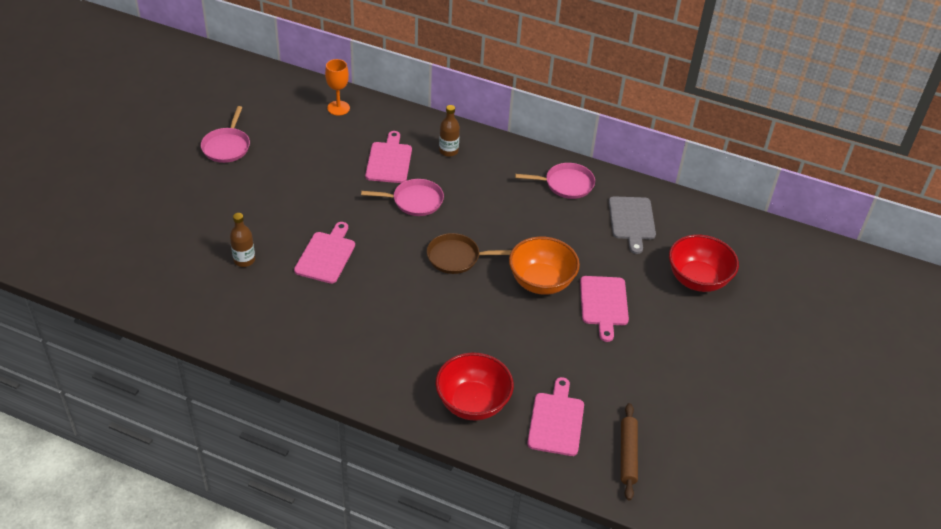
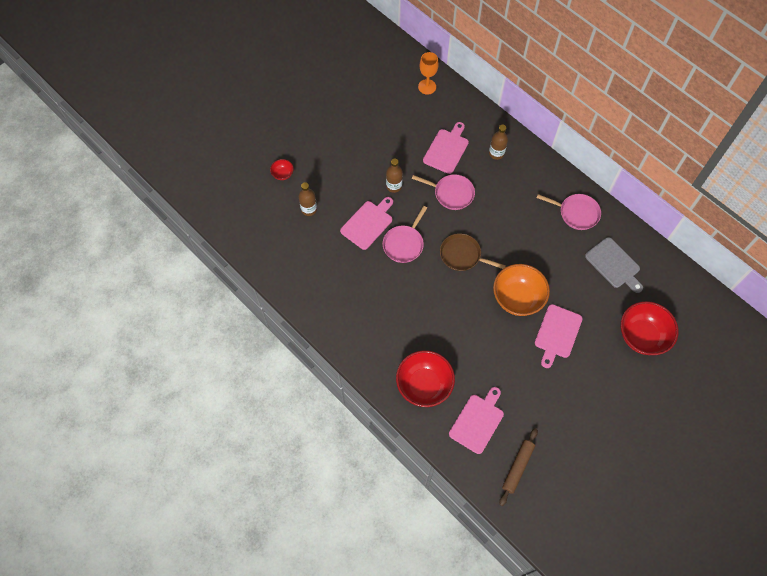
camera: 25 degrees right, 20 degrees up
pink pan [201,106,250,163] -> pink pan moved to [383,206,427,263]
grey cutting board [609,196,656,254] -> grey cutting board turned 60 degrees counterclockwise [585,237,643,293]
none -> red bowl [270,159,294,180]
none -> brown bottle [386,158,403,193]

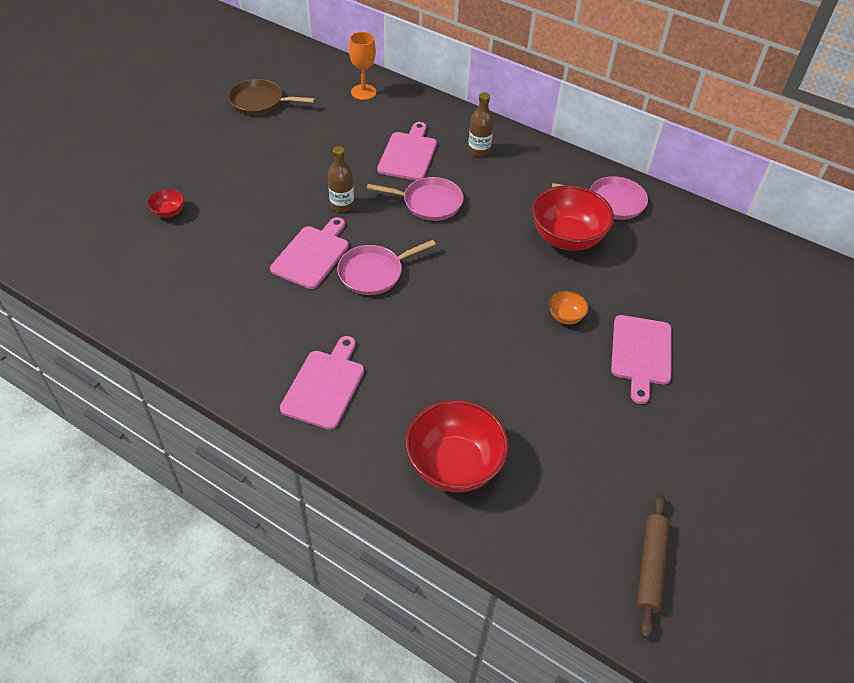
camera: 15 degrees left, 15 degrees down
brown bottle [299,182,317,216] -> none
pink pan [383,206,427,263] -> pink pan turned 45 degrees clockwise [337,240,436,295]
brown pan [440,233,506,271] -> brown pan moved to [228,79,315,115]
pink cutting board [449,387,504,454] -> pink cutting board moved to [280,336,364,430]
orange bowl [493,264,550,316] -> orange bowl [549,291,588,324], size x0.45
grey cutting board [585,237,643,293] -> none
red bowl [621,301,679,355] -> red bowl moved to [532,185,614,251]

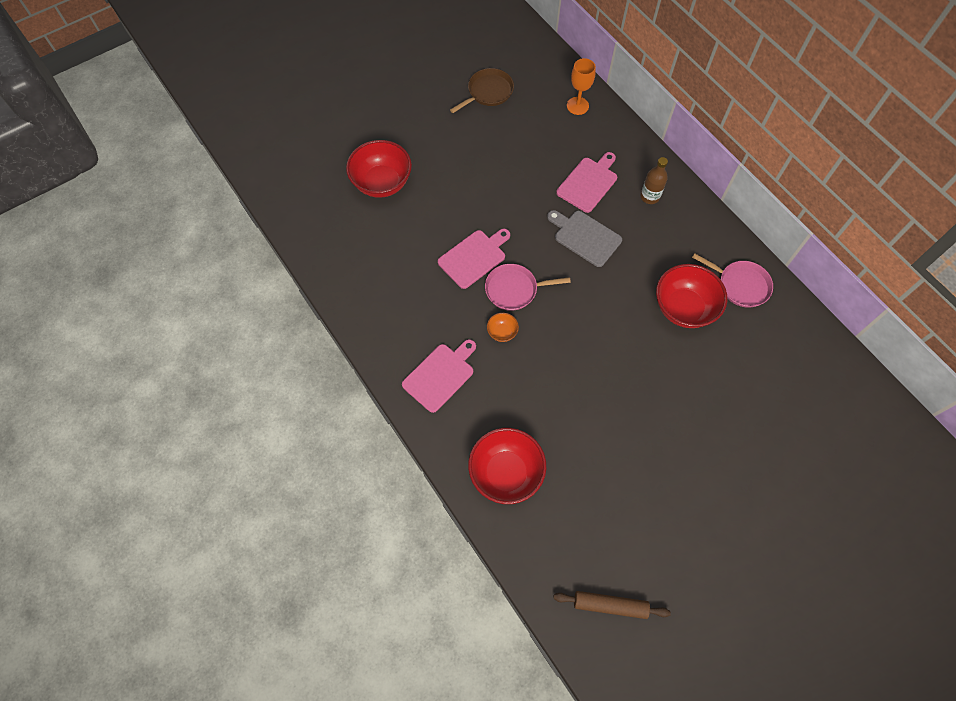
camera: 25 degrees right, 15 degrees up
red bowl [147,189,184,218] -> red bowl [346,140,412,198], size x2.20
brown pan [228,79,315,115] -> brown pan turned 105 degrees clockwise [450,68,514,113]
brown bottle [328,146,354,212] -> none
pink pan [366,177,464,221] -> grey cutting board [547,210,622,267]
orange bowl [549,291,588,324] -> orange bowl moved to [487,313,519,342]
pink cutting board [611,315,672,404] -> none
brown rolling pin [637,494,669,639] -> brown rolling pin turned 60 degrees clockwise [553,591,671,619]

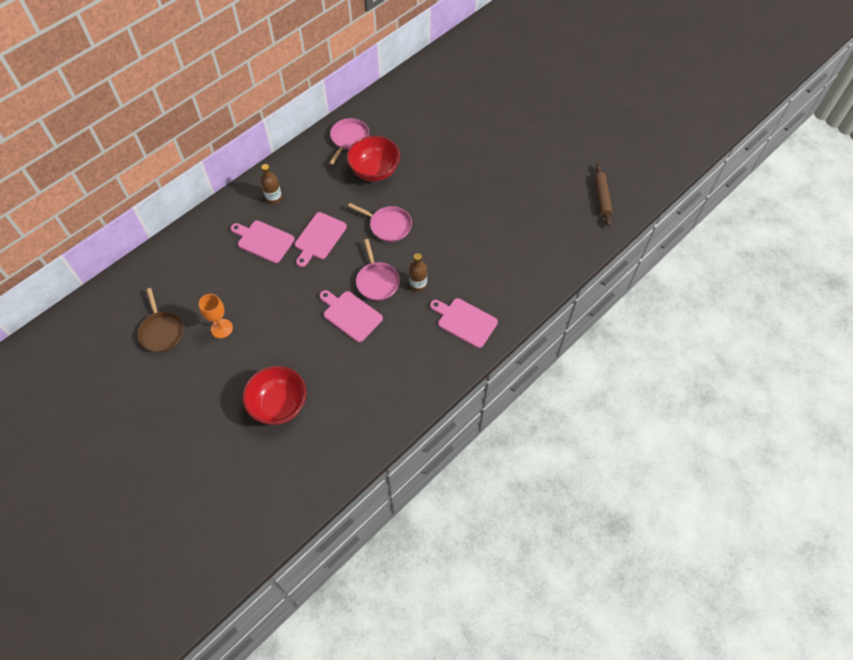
camera: 100 degrees left, 5 degrees down
brown pan [450,68,514,113] -> brown pan turned 150 degrees counterclockwise [138,288,184,352]
red bowl [468,428,546,504] -> none
orange bowl [487,313,519,342] -> brown bottle [409,253,427,291]
grey cutting board [547,210,622,267] -> pink cutting board [295,212,347,267]
orange goblet [567,58,596,115] -> orange goblet moved to [199,294,233,338]
none -> pink pan [348,203,412,242]

